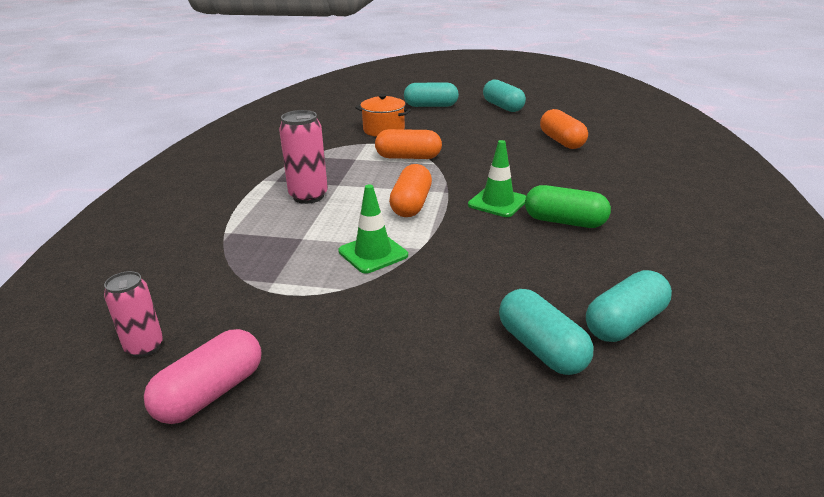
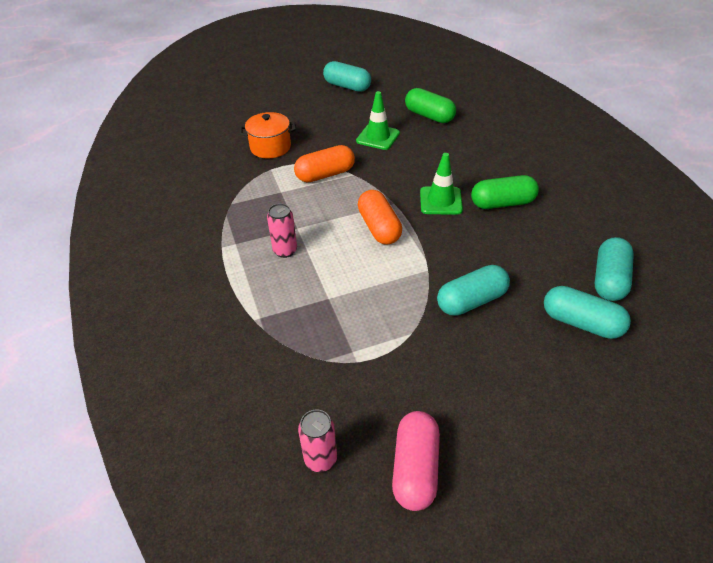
camera: 30 degrees left, 15 degrees up
pink can [279,110,328,204] -> pink can [267,203,297,258], size x0.66
green traffic cone [338,184,408,273] -> green traffic cone moved to [356,91,400,150]
turquoise capsule [404,82,459,107] -> turquoise capsule moved to [437,265,510,316]
orange capsule [540,109,588,149] -> green capsule [405,88,456,123]

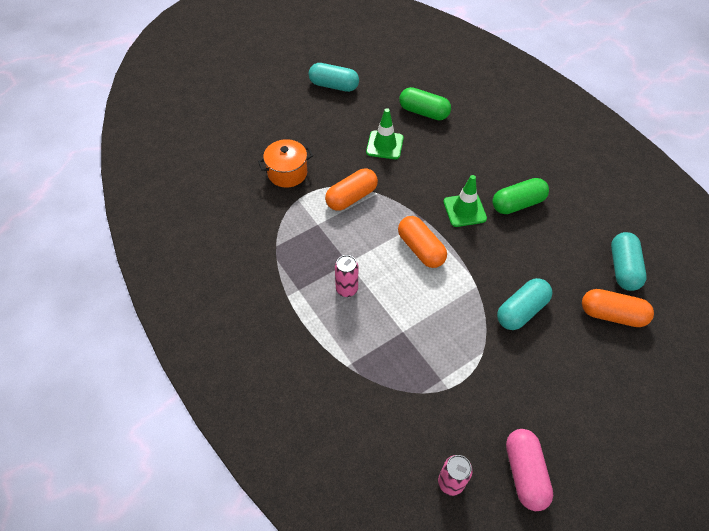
camera: 15 degrees left, 10 degrees up
turquoise capsule [544,286,631,339] -> orange capsule [582,289,654,327]

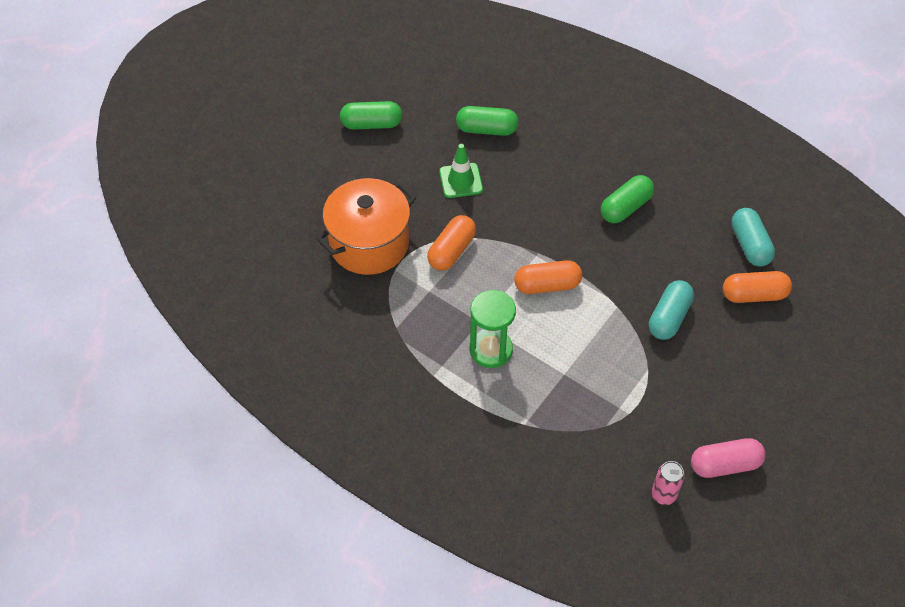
camera: 20 degrees left, 0 degrees up
orange pot [258,139,313,188] -> orange pot [316,178,416,275], size x1.73
turquoise capsule [309,63,359,92] -> green capsule [340,101,402,129]
pink can [335,255,358,297] -> green hourglass [470,290,516,368]
orange capsule [398,216,447,268] -> orange capsule turned 45 degrees counterclockwise [514,260,582,294]
green traffic cone [443,175,487,227] -> none
pink capsule [506,429,553,511] -> pink capsule turned 75 degrees counterclockwise [691,438,766,478]

